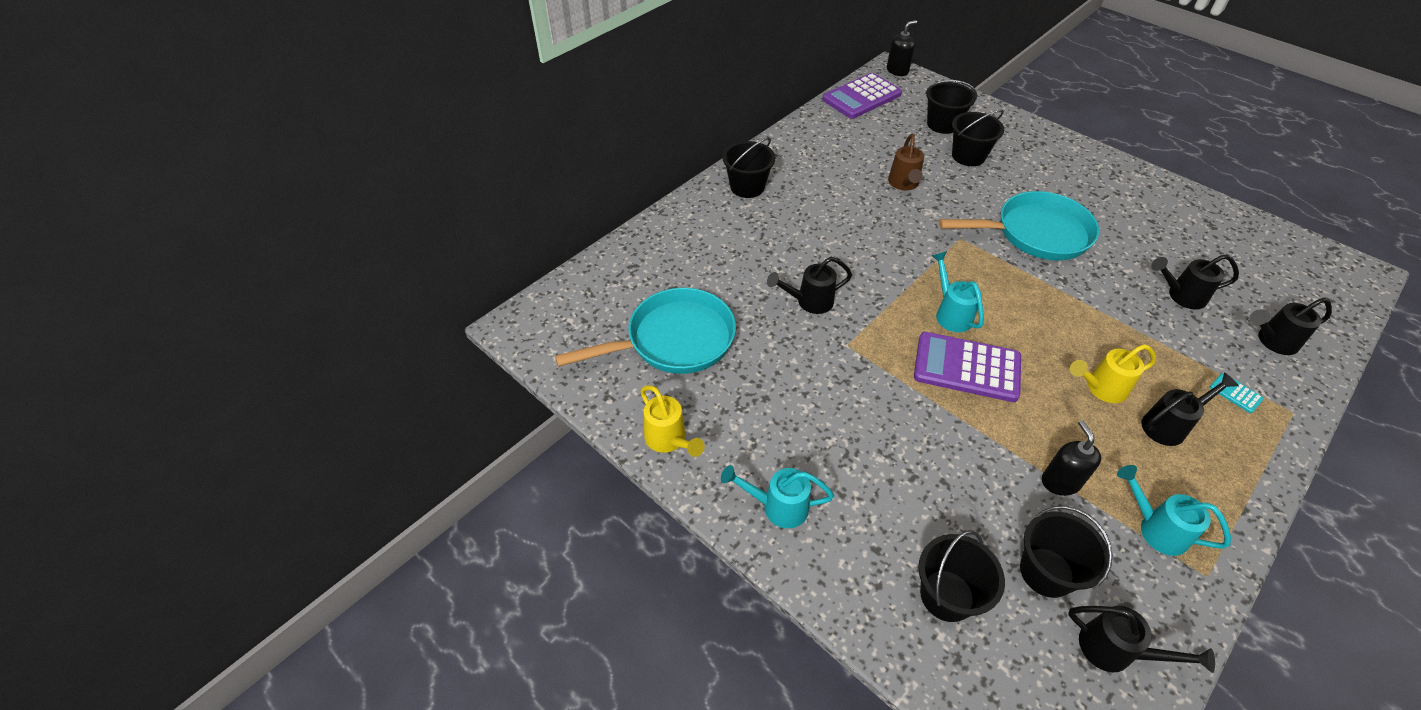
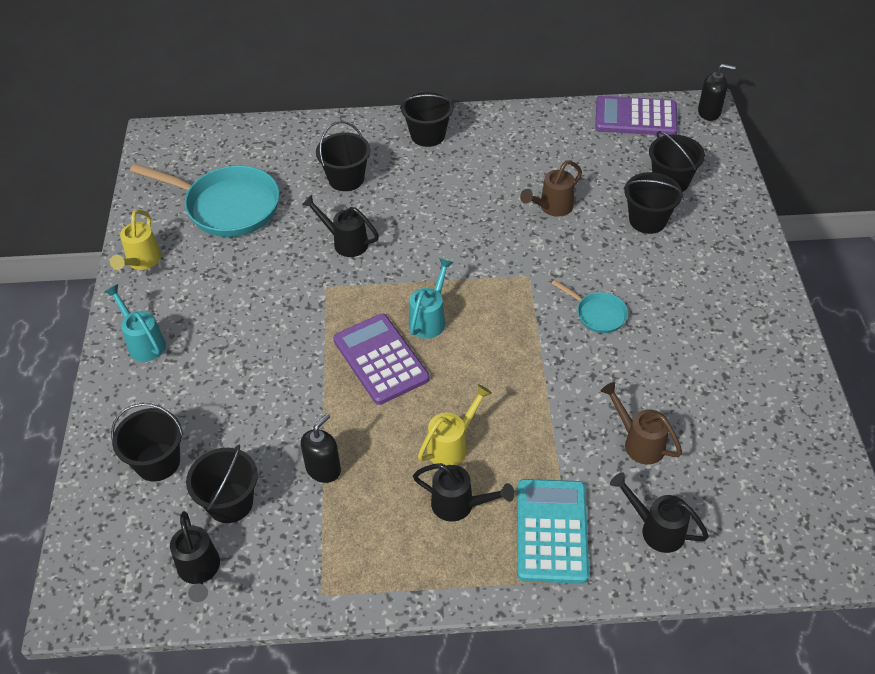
camera: 45 degrees right, 0 degrees up
turquoise pan [939,191,1099,260] -> turquoise pan [552,280,628,333], size x0.49
yellow watering can [1070,344,1156,403] -> yellow watering can turned 105 degrees clockwise [418,384,492,466]
turquoise watering can [1117,465,1231,556] -> none
black watering can [1151,254,1239,310] -> brown watering can [601,382,682,464]
turquoise calculator [1210,373,1264,413] -> turquoise calculator [517,479,589,584], size x2.41
none -> black bucket [316,121,371,191]

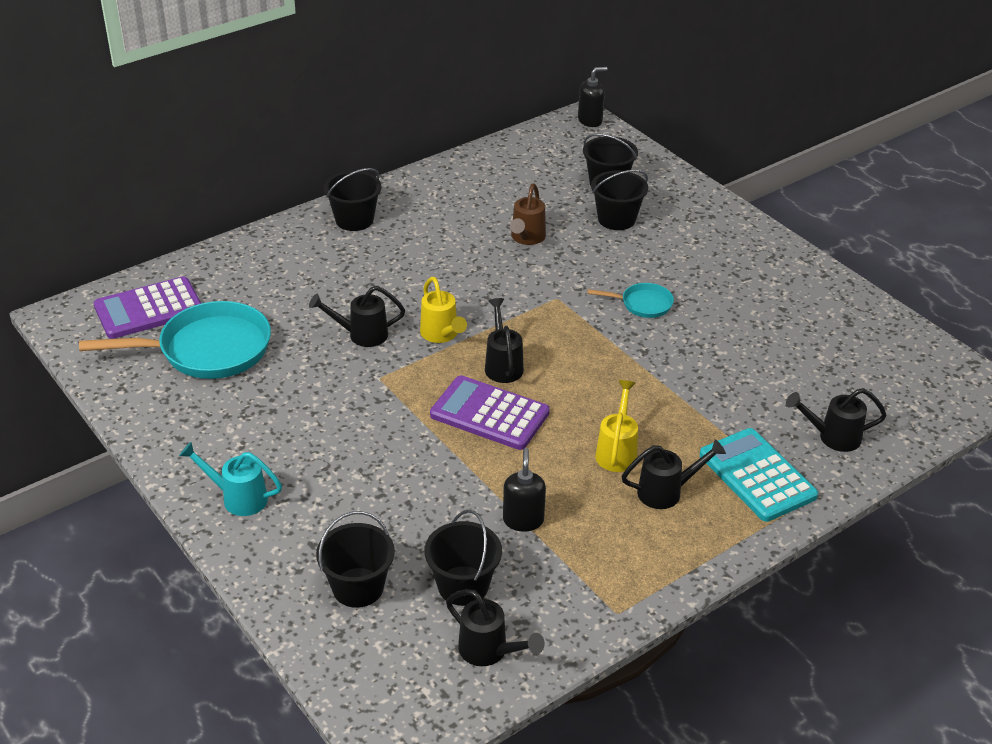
camera: 35 degrees left, 10 degrees down
yellow watering can [110,210,161,270] -> yellow watering can moved to [420,277,467,343]
black bucket [316,121,371,191] -> none
turquoise watering can [409,258,454,339] -> black watering can [485,298,524,383]
purple calculator [595,96,678,136] -> purple calculator moved to [94,276,201,339]
brown watering can [601,382,682,464] -> none

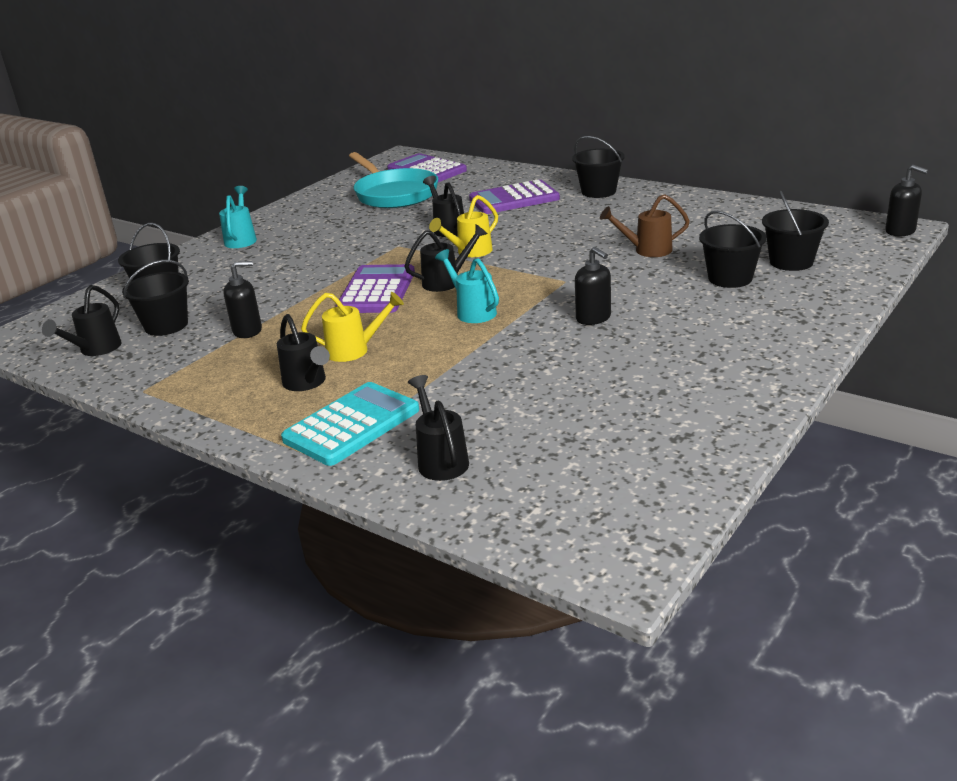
camera: 75 degrees right, 10 degrees down
turquoise pan [588,283,674,318] -> black soap dispenser [575,247,611,325]
none -> turquoise watering can [435,249,499,323]
none -> purple calculator [469,180,560,214]

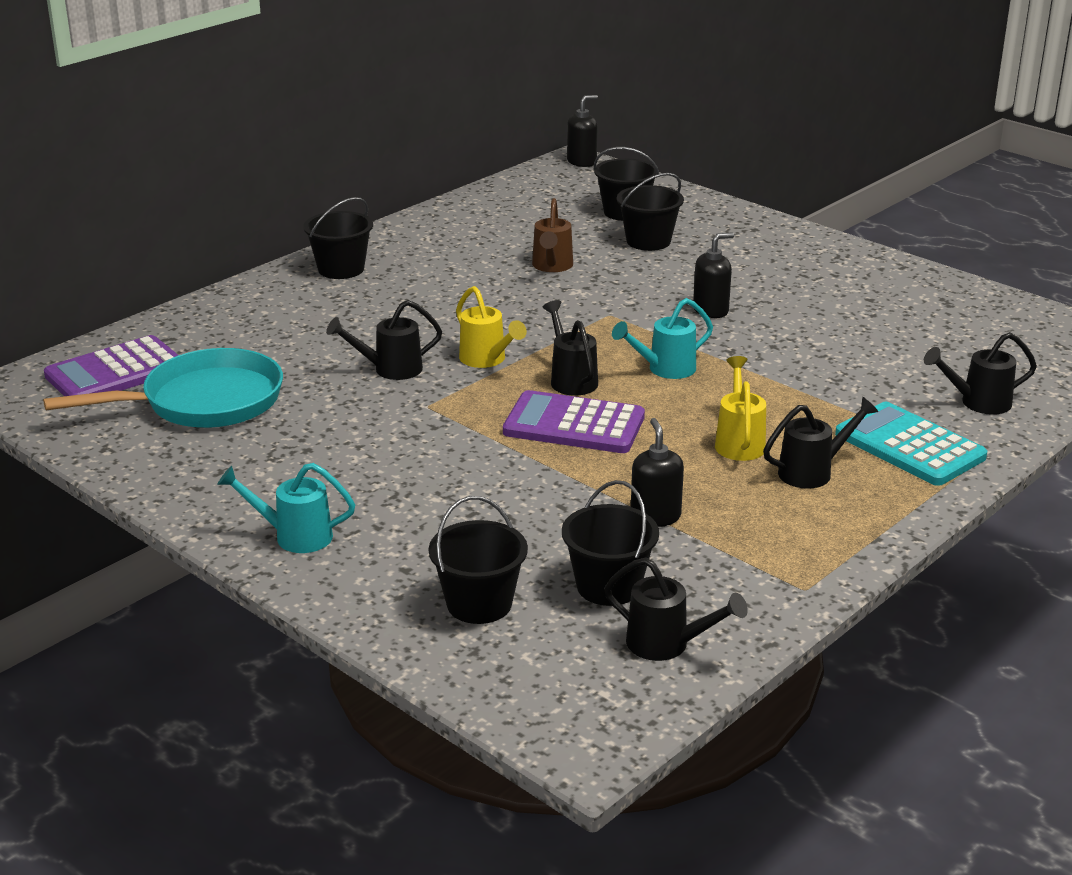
camera: 85 degrees left, 0 degrees up
purple calculator [469,180,560,214] -> none

